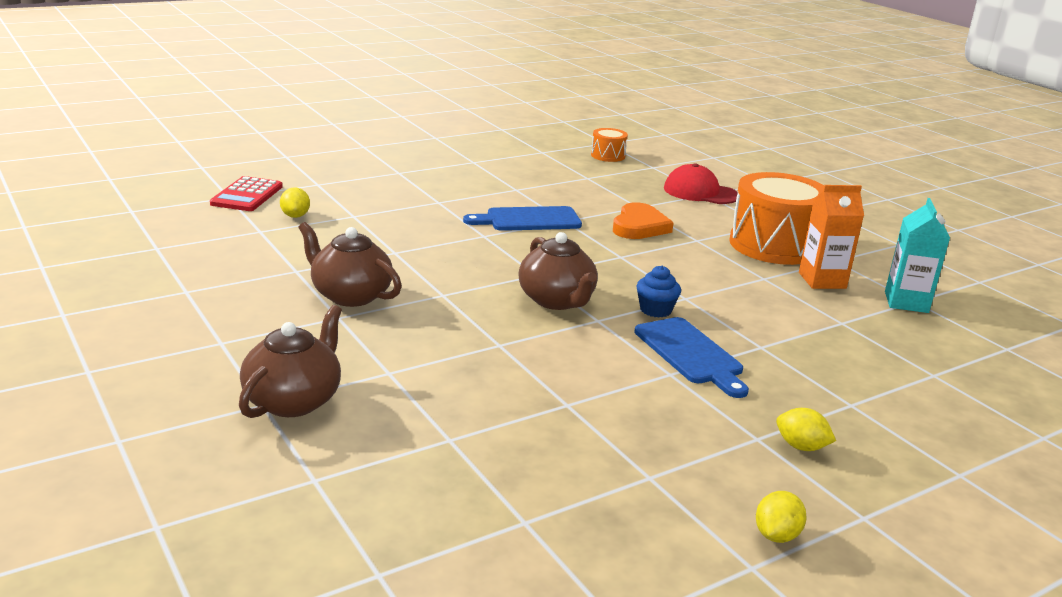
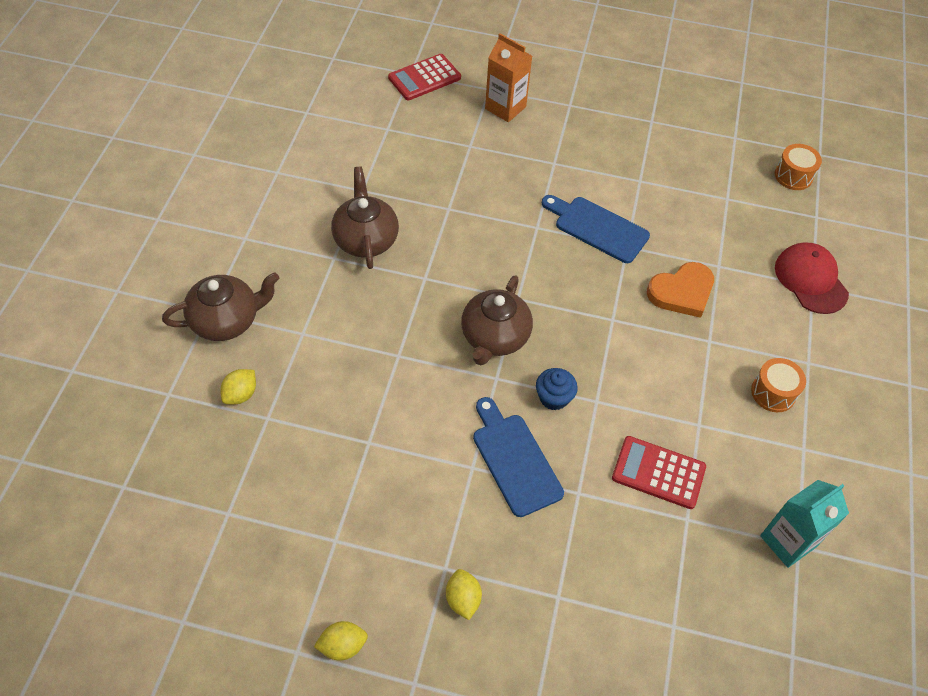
camera: 45 degrees right, 30 degrees up
yellow lemon [280,187,310,218] -> yellow lemon moved to [220,369,256,405]
blue cutting board [634,317,749,398] -> blue cutting board turned 135 degrees clockwise [473,397,564,517]
orange drum [729,172,824,265] -> orange drum [751,358,806,412], size x0.47
orange carton [799,185,864,289] -> orange carton moved to [485,33,532,122]
none -> red calculator [612,436,706,509]

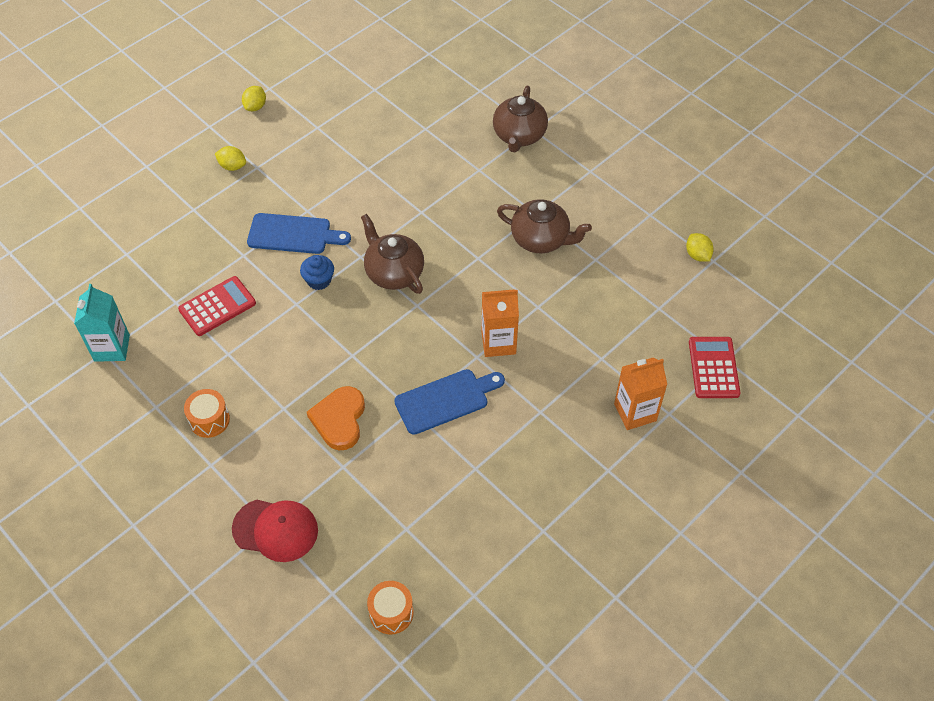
camera: 125 degrees right, 0 degrees up
yellow lemon [220,369,256,405] -> yellow lemon moved to [686,233,714,262]
none -> orange carton [481,289,519,357]

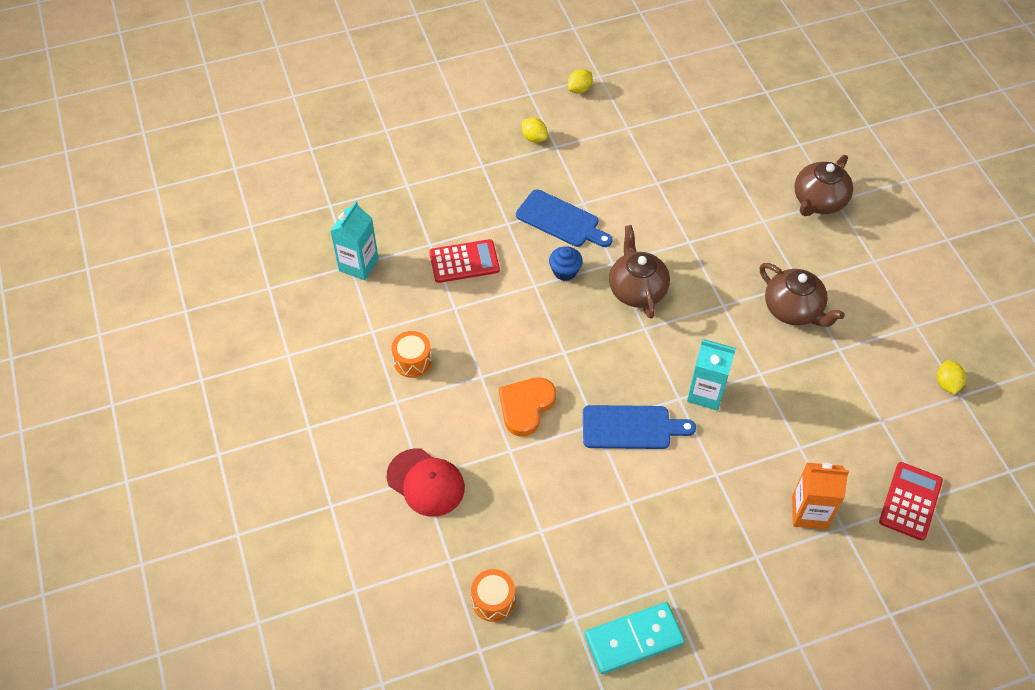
camera: 25 degrees right, 0 degrees up
orange carton [481,289,519,357] -> turquoise carton [687,339,736,411]
none -> turquoise domino [585,602,685,674]

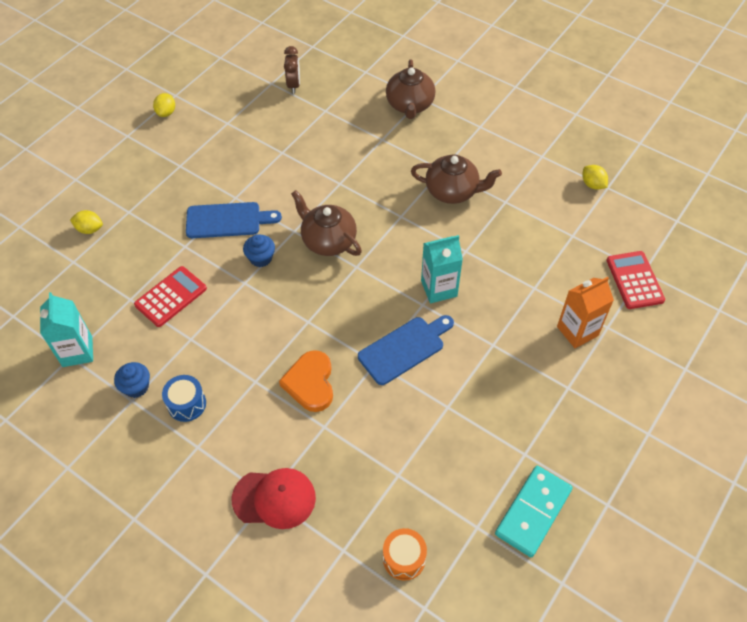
camera: 35 degrees left, 0 degrees up
orange drum [391,331,432,378] -> blue drum [162,375,206,422]
yellow lemon [522,118,548,143] -> yellow lemon moved to [70,210,103,234]
none -> blue cupcake [114,362,150,398]
none -> brown clock [284,46,300,94]

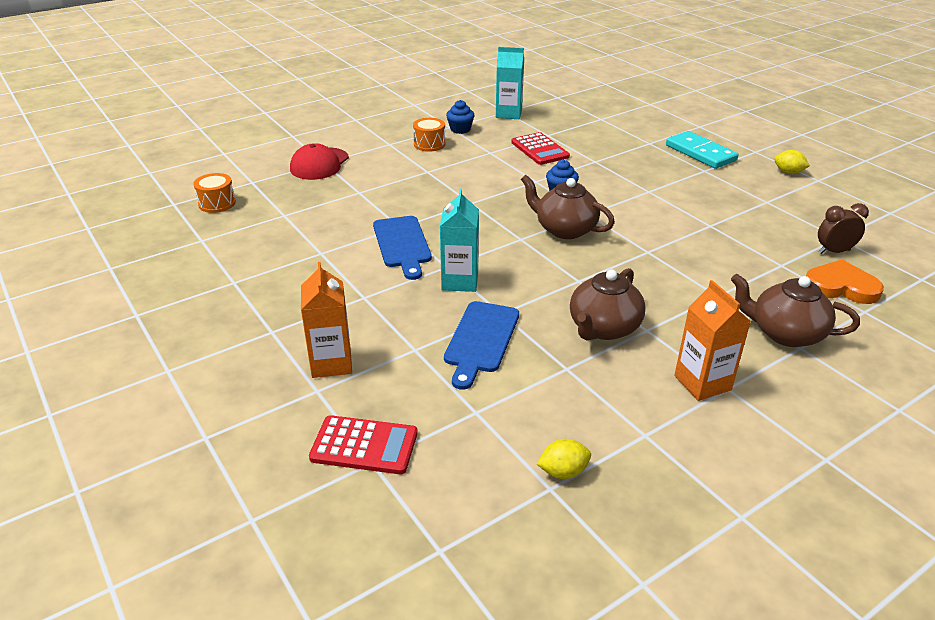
camera: 110 degrees right, 20 degrees down
yellow lemon [70,210,103,234] -> none
blue drum [162,375,206,422] -> orange drum [413,118,445,152]
blue cutting board [186,202,282,238] -> blue cutting board moved to [444,301,519,390]
orange heart [279,350,333,412] -> orange heart moved to [806,259,884,304]
brown clock [284,46,300,94] -> brown clock turned 150 degrees clockwise [818,203,869,254]
brown teapot [291,190,362,256] -> brown teapot turned 120 degrees counterclockwise [521,175,615,239]
turquoise domino [495,466,573,557] -> turquoise domino moved to [666,131,738,169]
none -> orange carton [674,280,751,401]

